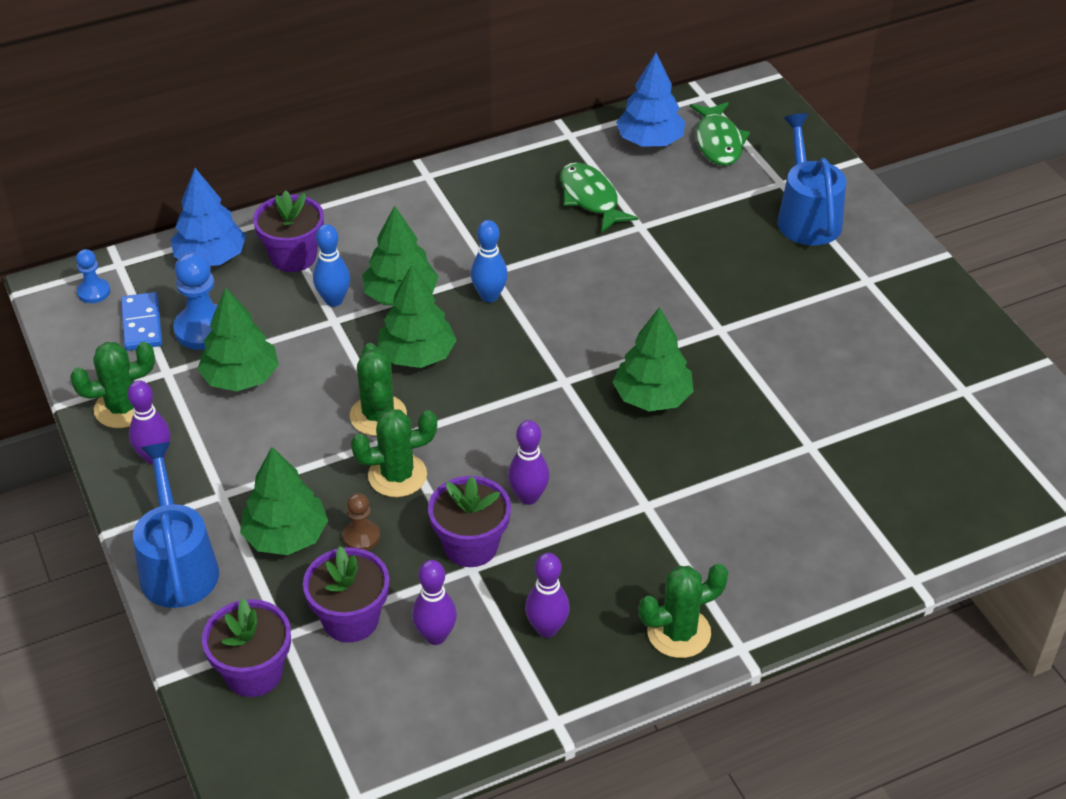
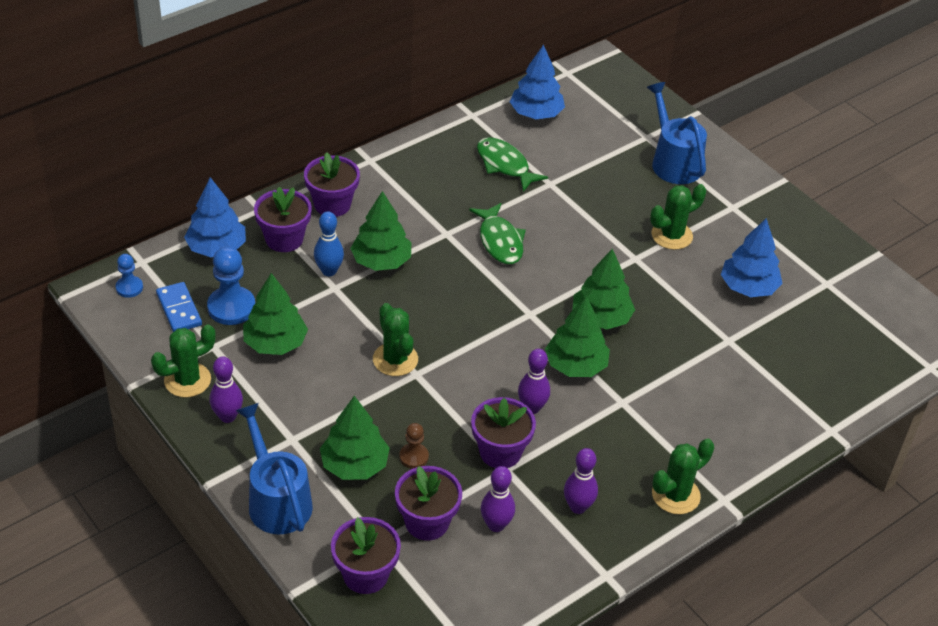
camera: 15 degrees left, 0 degrees up
green cactus [351,409,437,497] -> green cactus moved to [650,184,706,250]
green tree [378,265,457,368] -> green tree moved to [545,296,610,377]
blue bowling pin [471,220,508,302] -> none
green fish [690,102,750,166] -> green fish moved to [469,203,526,264]
none -> purple flower pot [304,152,360,217]
none -> blue tree [721,218,783,297]

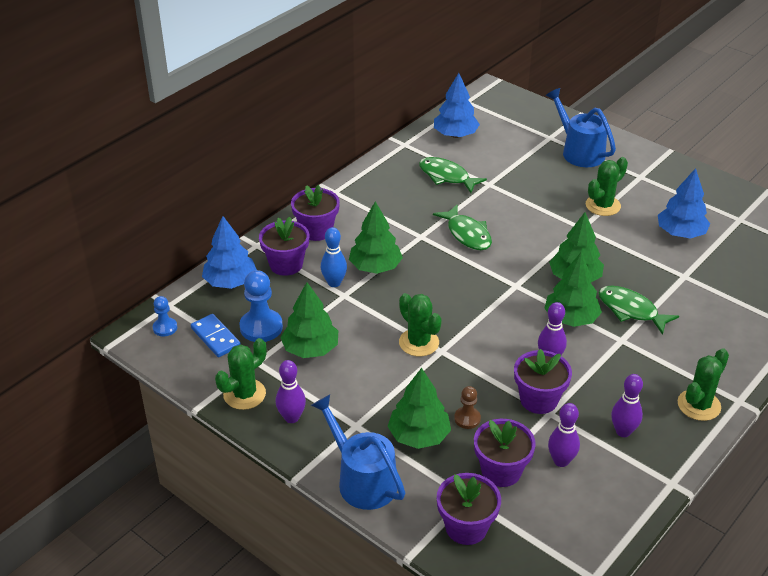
camera: 10 degrees left, 5 degrees down
none -> green fish [598,286,679,335]

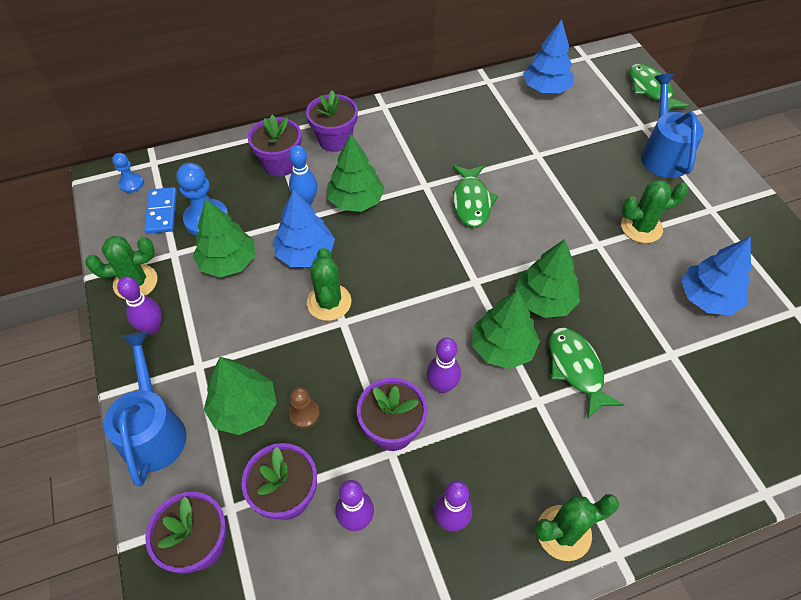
camera: 30 degrees right, 15 degrees up
blue tree [202,216,257,289] -> blue tree moved to [274,189,335,267]
green fish [419,157,487,193] -> green fish moved to [629,64,690,111]

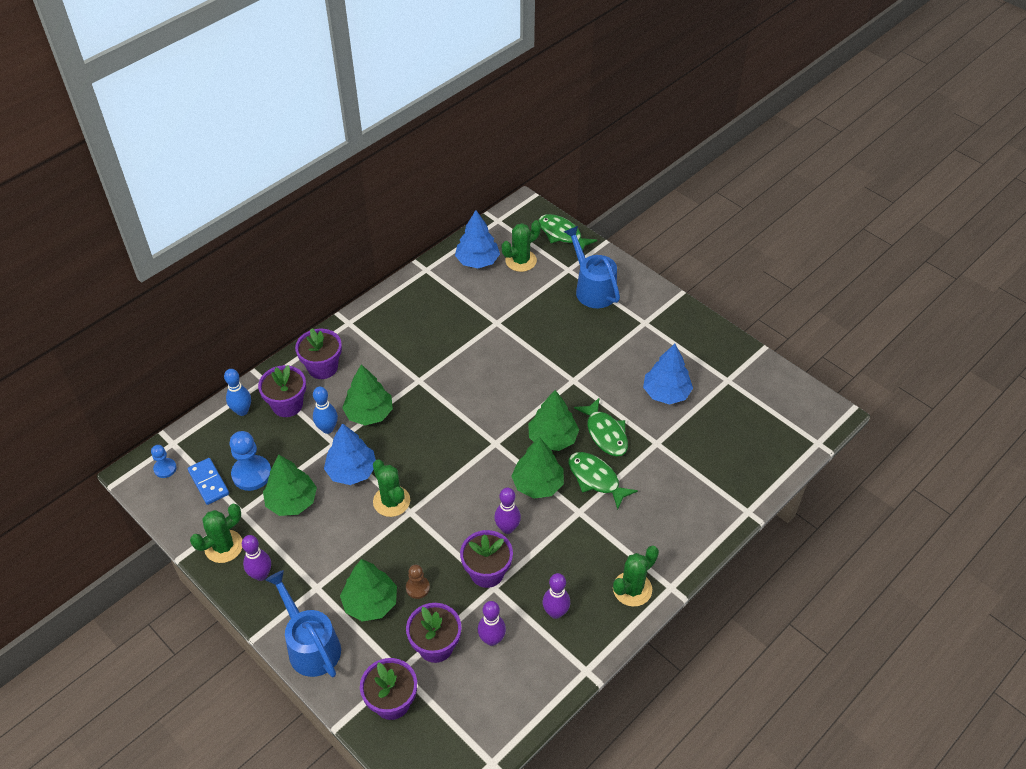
camera: 25 degrees left, 5 degrees down
green fish [453,165,499,227] -> green fish moved to [574,397,628,457]
green cactus [621,180,689,243] -> green cactus moved to [502,220,541,272]
none -> blue bowling pin [224,369,251,416]

